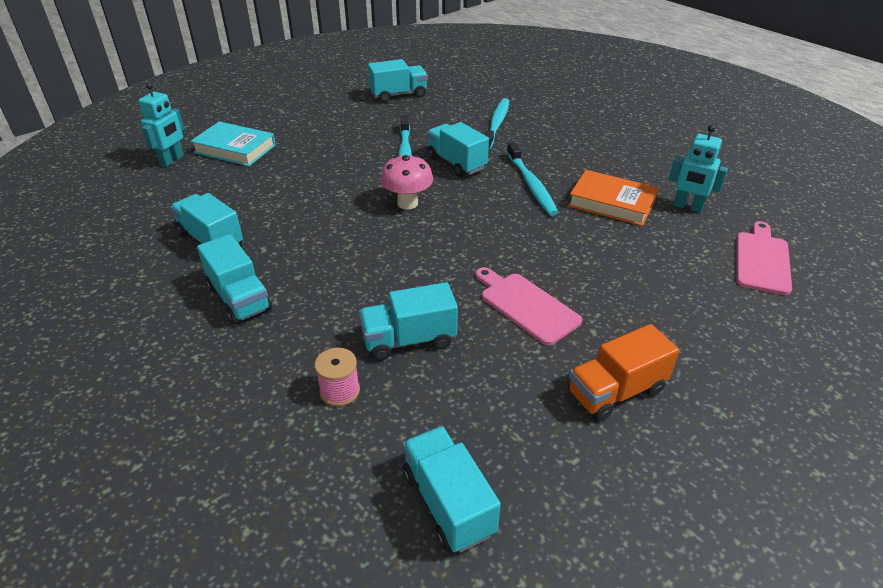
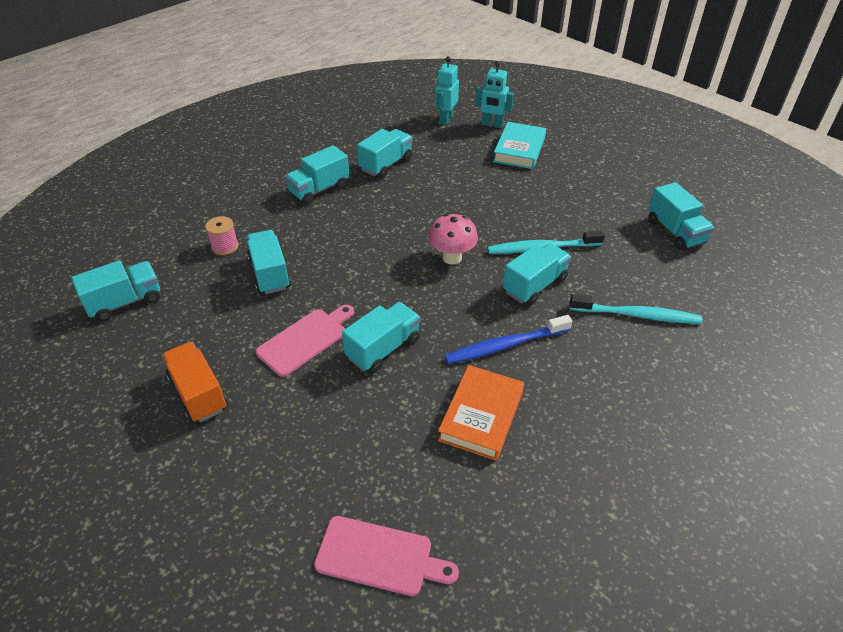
camera: 85 degrees right, 5 degrees up
turquoise toothbrush [507,142,558,216] -> blue toothbrush [445,315,572,364]
turquoise robot [669,125,728,213] -> turquoise robot moved to [435,56,459,125]
none -> turquoise truck [342,302,421,373]

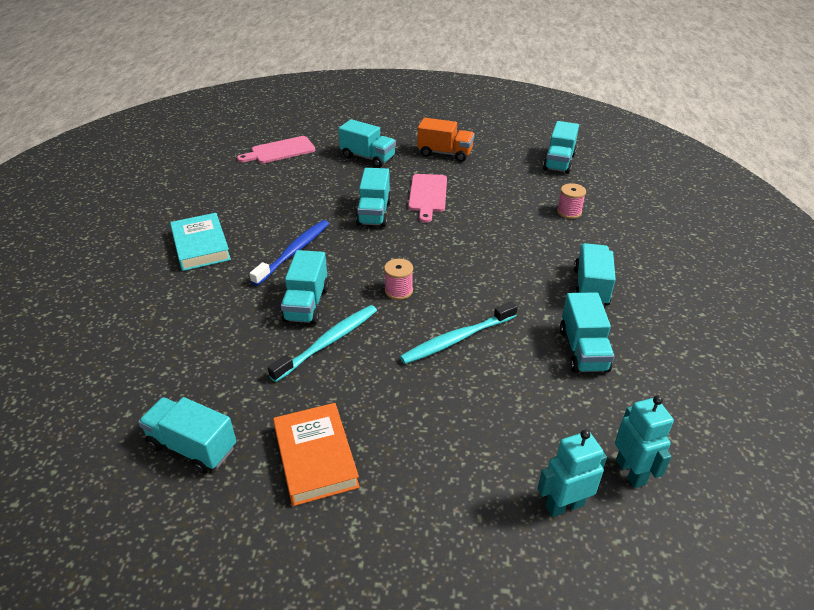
camera: 140 degrees right, 5 degrees down
turquoise truck [246,230,291,294] -> turquoise truck moved to [338,119,396,168]
pink mushroom [428,213,478,264] -> pink spool [384,259,413,300]
orange book [438,365,524,461] -> orange book moved to [273,403,360,506]
turquoise book [493,122,546,169] -> turquoise book moved to [170,213,231,271]
turquoise toothbrush [570,294,702,324] -> turquoise toothbrush moved to [400,302,517,364]

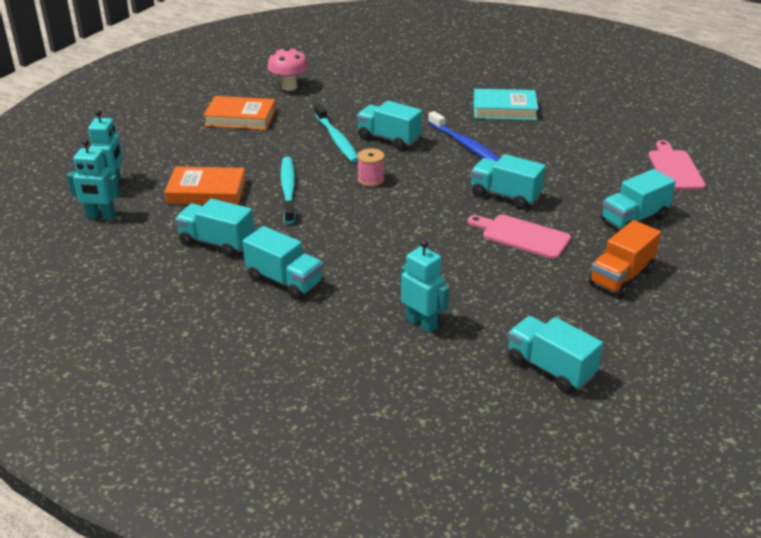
camera: 115 degrees right, 5 degrees down
turquoise truck [138,397,236,474] -> pink mushroom [267,47,308,91]
pink spool [557,183,586,219] -> turquoise robot [401,240,449,333]
none -> orange book [165,166,246,205]

